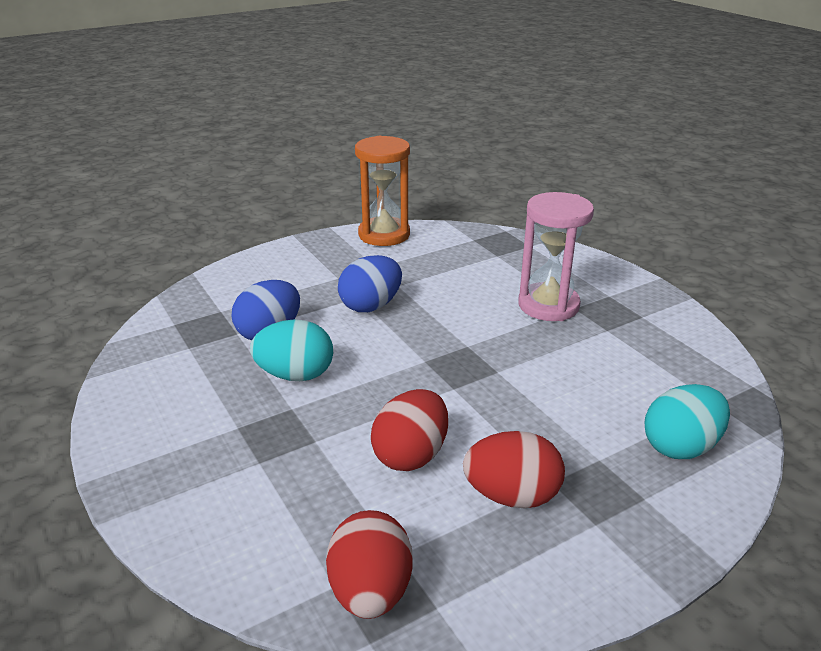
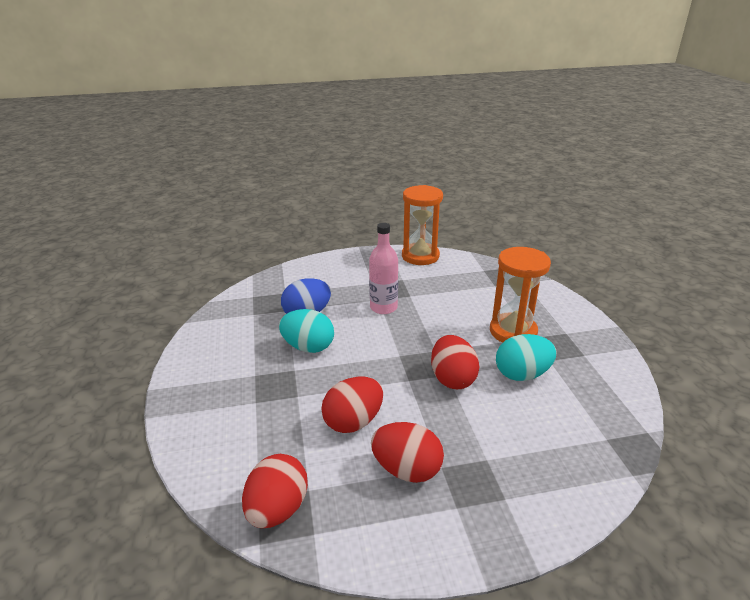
camera: 20 degrees right, 0 degrees up
blue egg [338,255,402,312] -> pink bottle [369,223,398,314]
pink hourglass [518,192,594,321] -> orange hourglass [490,247,551,343]
turquoise egg [644,384,730,459] -> turquoise egg moved to [496,334,556,381]
none -> red egg [431,335,479,389]

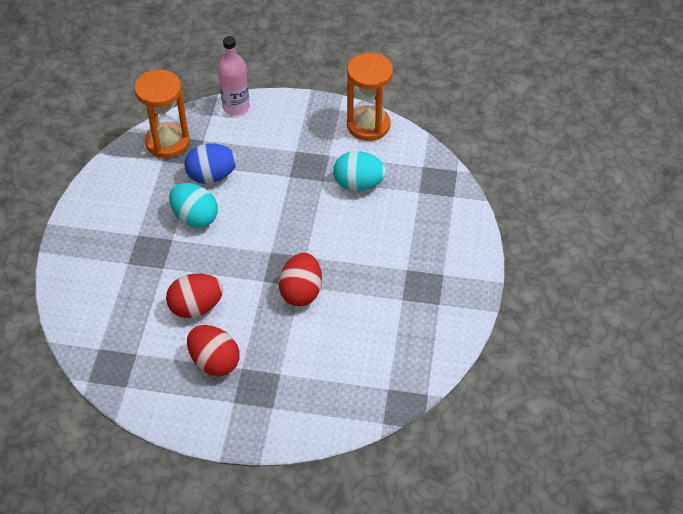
camera: 20 degrees right, 20 degrees up
red egg [242,454,308,528] -> none
pink bottle [369,223,398,314] -> pink bottle moved to [218,36,250,115]
orange hourglass [490,247,551,343] -> orange hourglass moved to [134,70,190,158]
turquoise egg [496,334,556,381] -> turquoise egg moved to [333,151,386,191]

